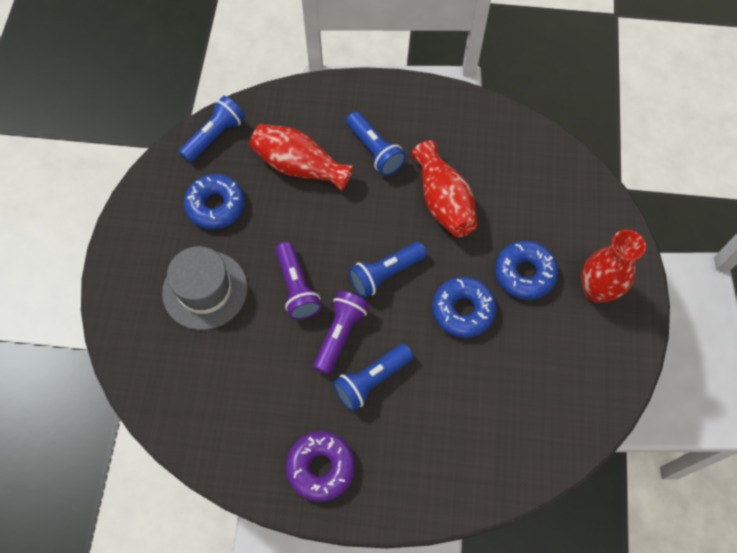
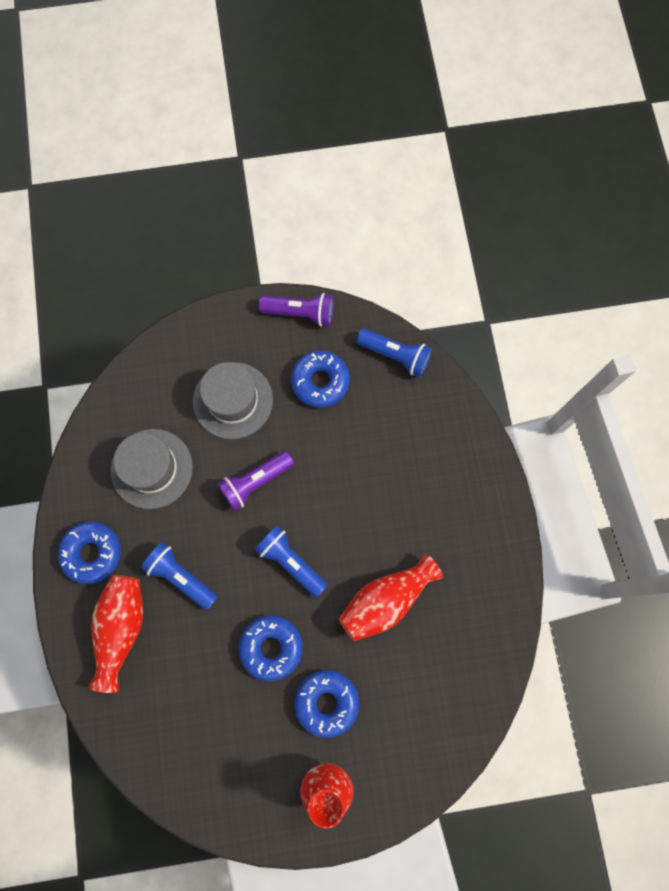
camera: 75 degrees right, 10 degrees up
red vase [250,124,354,192] -> red vase moved to [88,575,143,693]
purple donut [286,431,355,502] -> blue donut [58,522,121,584]
purple flashlight [313,291,369,375] -> purple flashlight moved to [259,293,334,327]
blue flashlight [346,112,406,176] -> none
none -> grey hat [111,429,193,509]

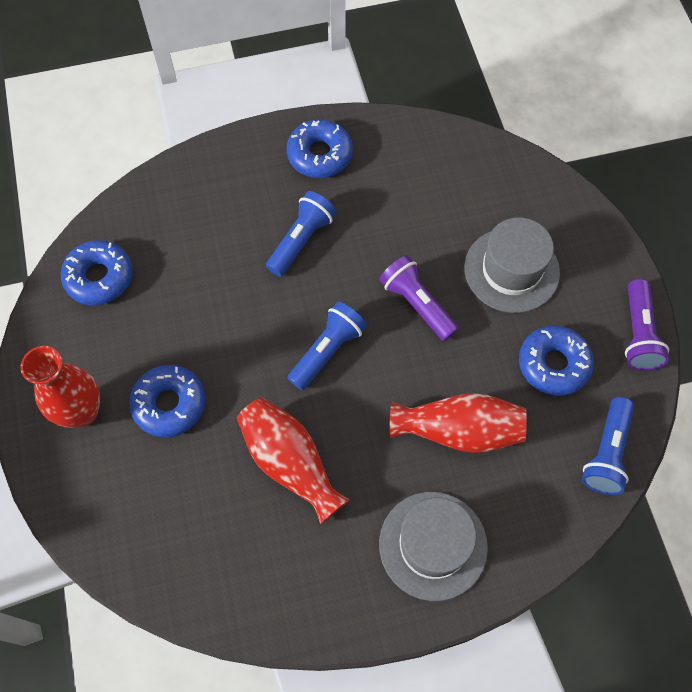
camera: 85 degrees right, 10 degrees down
red vase [88,575,143,693] -> red vase moved to [390,393,527,453]
grey hat [111,429,193,509] -> grey hat moved to [379,492,488,601]
blue donut [239,615,303,681] -> blue donut moved to [61,240,133,306]

